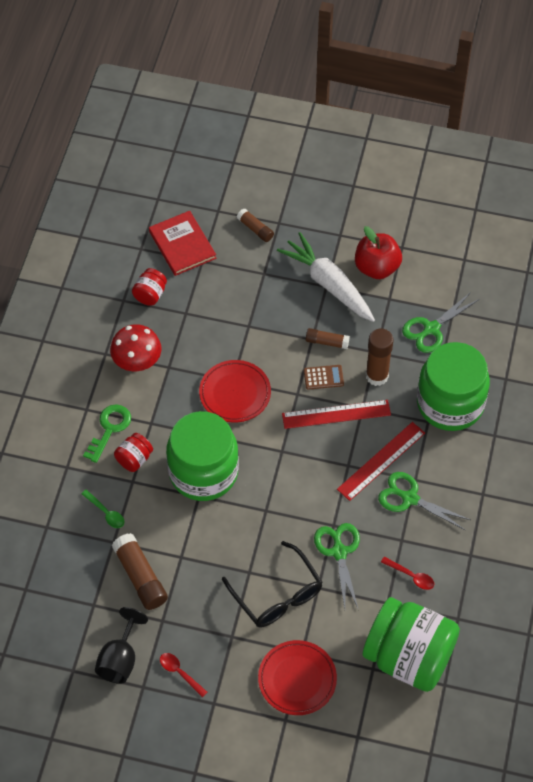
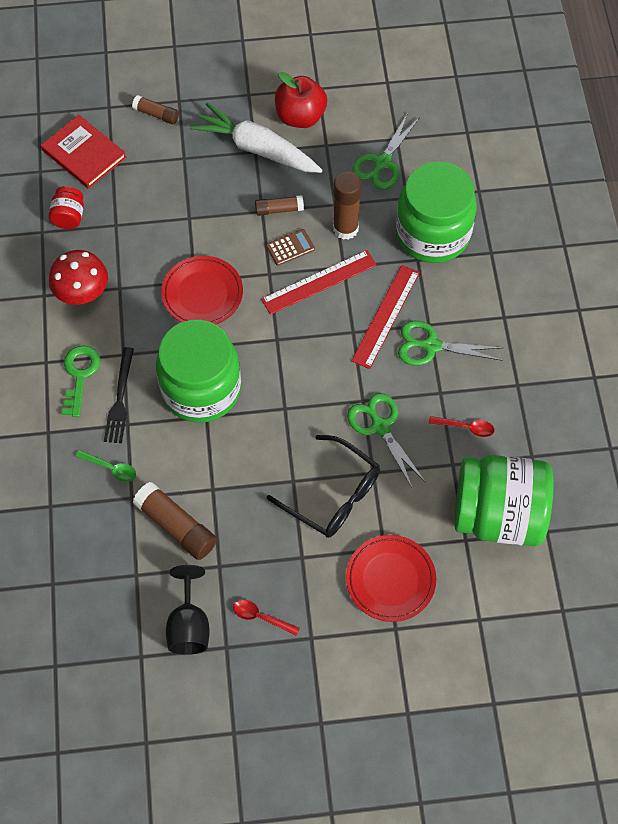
camera: 20 degrees left, 5 degrees up
red jar [114,433,153,472] -> black fork [104,347,134,443]

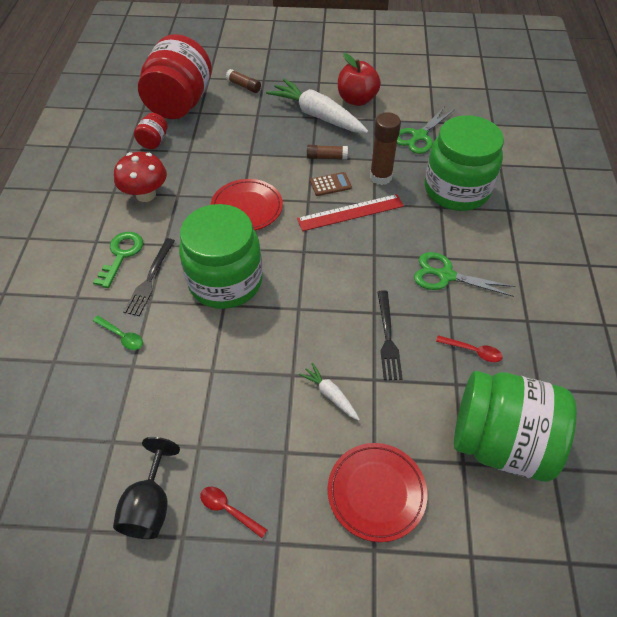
camera: 10 degrees right, 10 degrees down
red book [41,115,126,189] -> red jar [138,34,212,119]
brown glue stick [133,482,217,560] -> none
black glasses [267,435,380,538] -> white carrot [299,363,360,421]
green scissors [347,393,425,489] -> black fork [378,290,403,380]
red ruler [351,265,420,369] -> none

